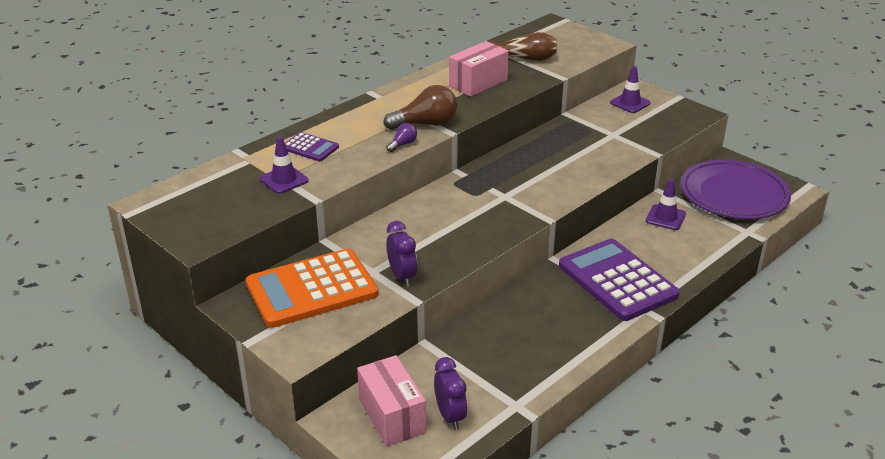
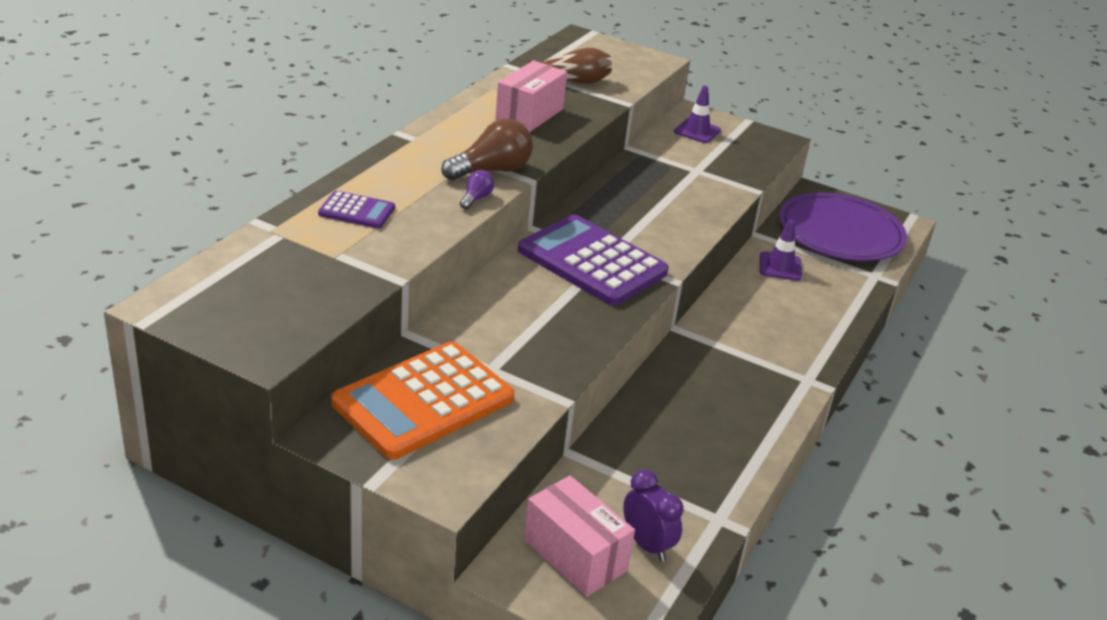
camera: 20 degrees left, 0 degrees up
purple traffic cone [260,136,309,194] -> none
purple clock [387,221,417,287] -> none
purple calculator [559,239,680,321] -> purple calculator moved to [518,214,669,306]

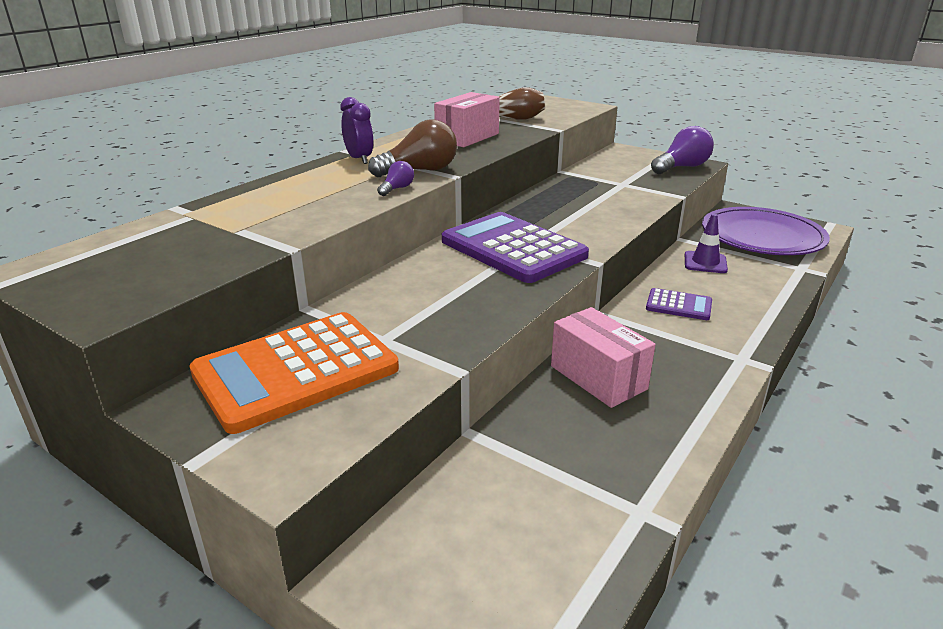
camera: 10 degrees right, 5 degrees down
purple calculator [318,191,395,228] -> purple calculator moved to [646,288,712,320]
pink box [524,475,635,597] -> pink box moved to [551,307,655,408]
purple clock [623,469,684,562] -> purple clock moved to [340,97,374,164]
purple traffic cone [674,86,721,143] -> none
none -> purple light bulb [651,126,714,174]

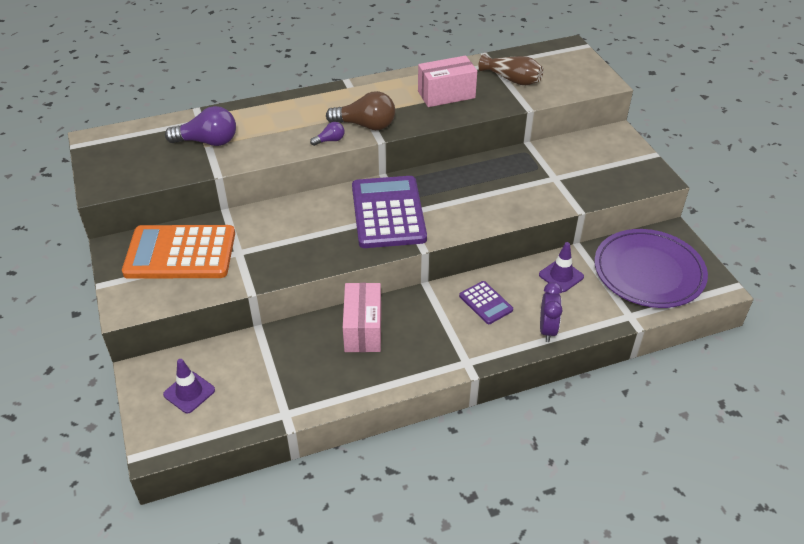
camera: 35 degrees right, 15 degrees up
purple clock [340,97,374,164] -> purple clock moved to [540,282,563,342]
purple light bulb [651,126,714,174] -> purple light bulb moved to [165,106,236,146]
none -> purple traffic cone [163,359,215,413]

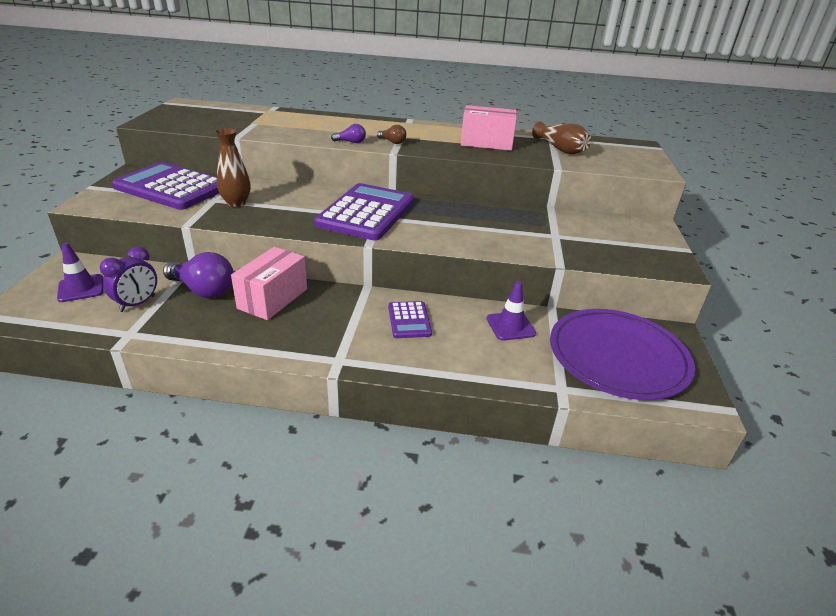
camera: 25 degrees right, 10 degrees down
orange calculator [122,225,235,279] -> purple calculator [112,162,219,210]
purple light bulb [165,106,236,146] -> purple light bulb moved to [163,252,234,298]
brown light bulb [326,91,395,130] -> brown light bulb [377,125,406,144], size x0.50
purple clock [540,282,563,342] -> purple clock moved to [100,247,157,312]
none -> brown vase [215,128,251,207]

